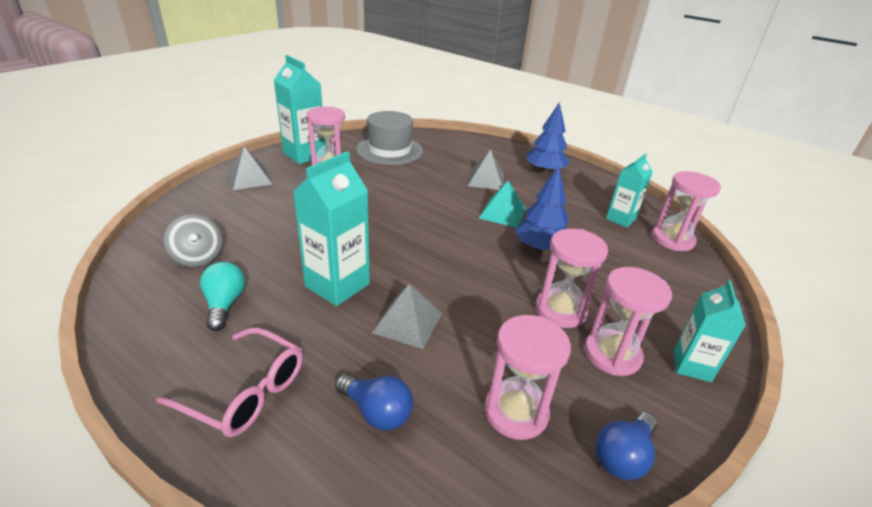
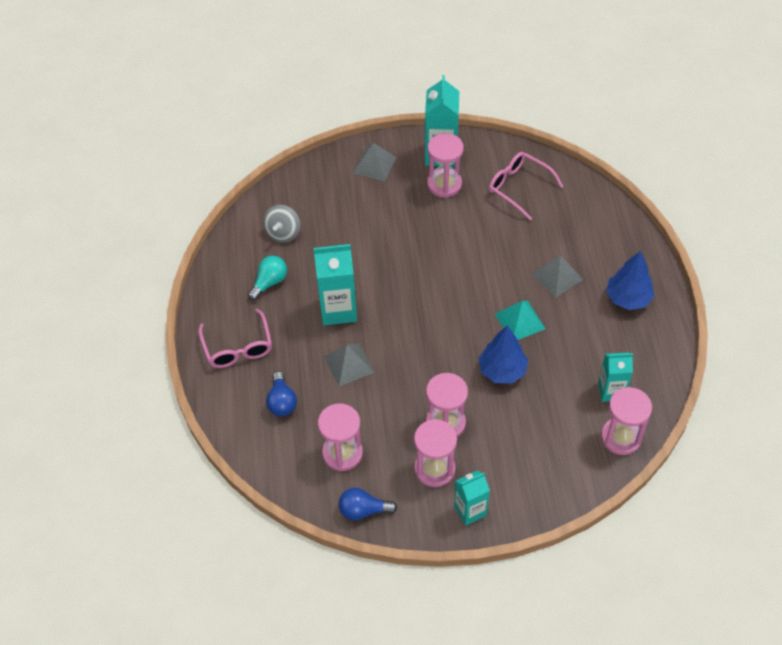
camera: 50 degrees right, 20 degrees up
grey hat [356,111,423,165] -> pink glasses [489,152,564,220]

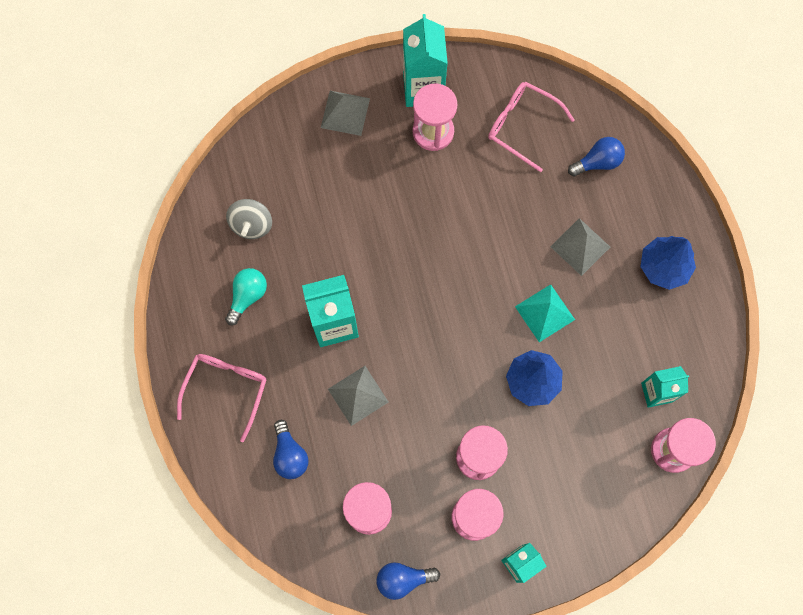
camera: 10 degrees left, 20 degrees up
pink glasses [198,309,272,368] -> pink glasses turned 135 degrees counterclockwise [177,354,267,442]
none -> blue light bulb [568,137,625,176]

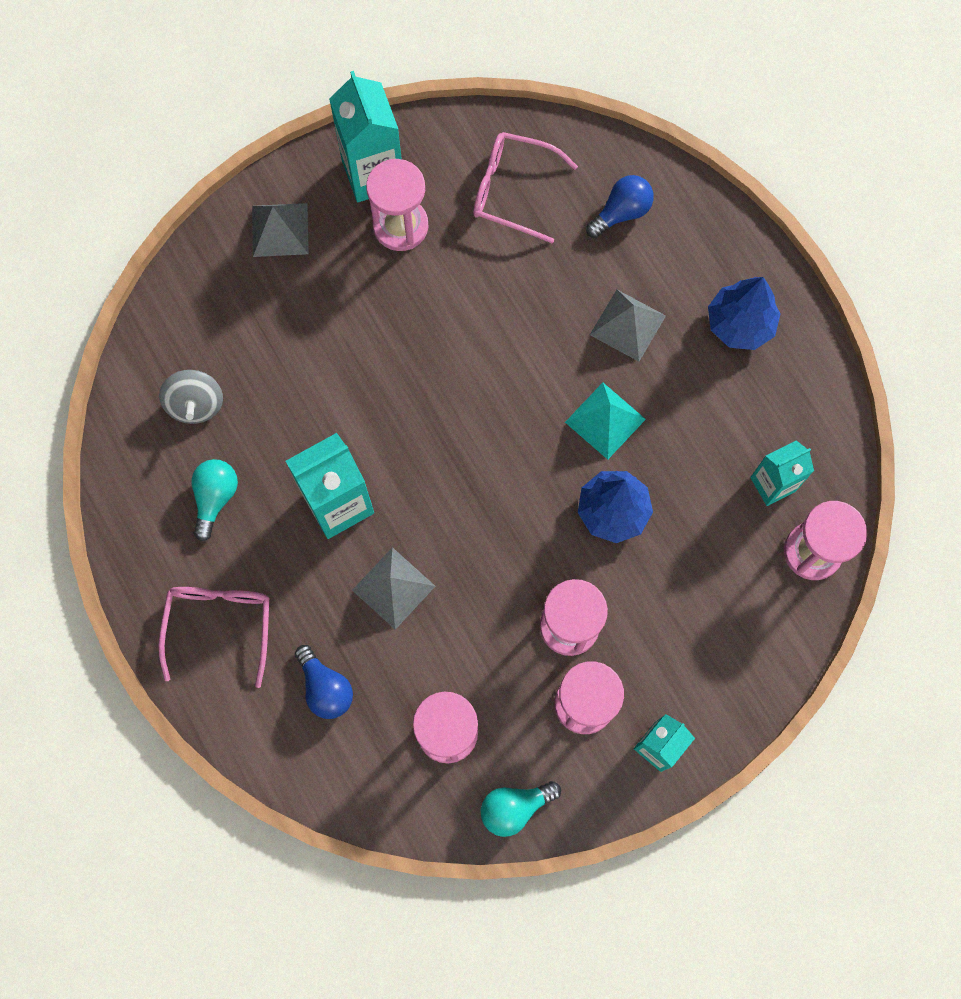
camera: 15 degrees left, 0 degrees up
blue light bulb [376,562,440,600] -> turquoise light bulb [481,781,561,837]

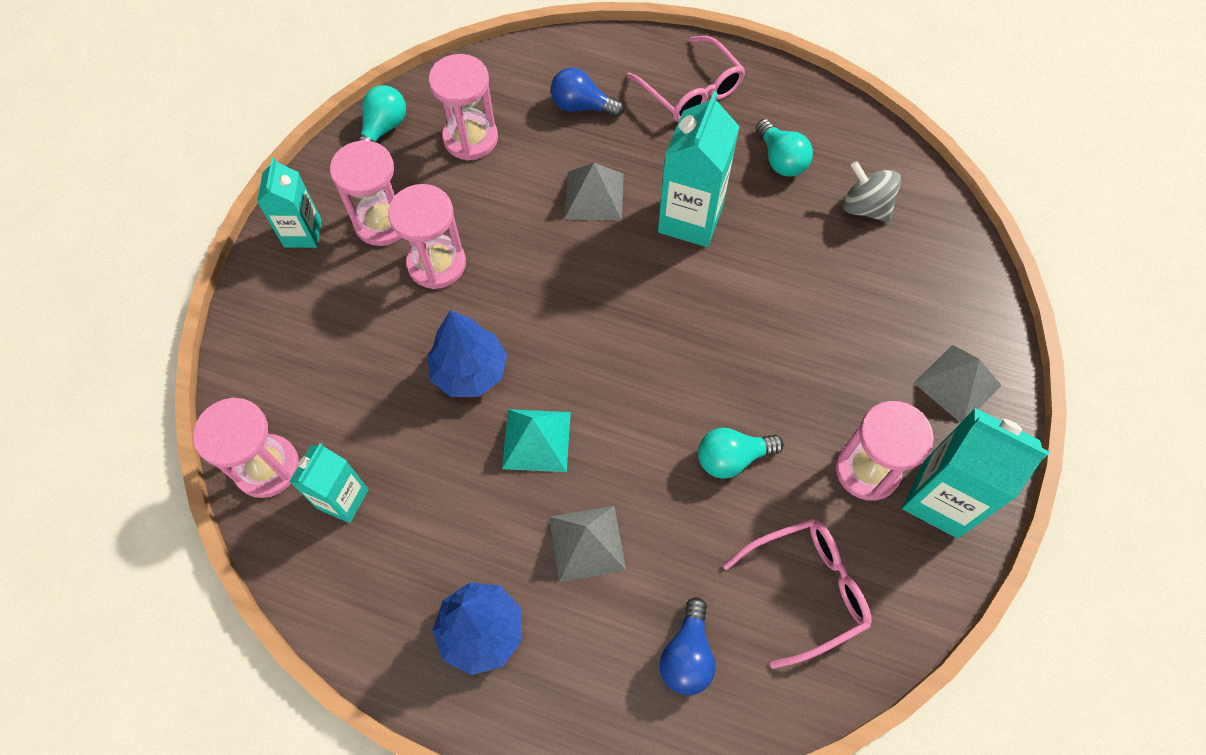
camera: 140 degrees right, 10 degrees down
none -> turquoise light bulb [698,428,784,479]

